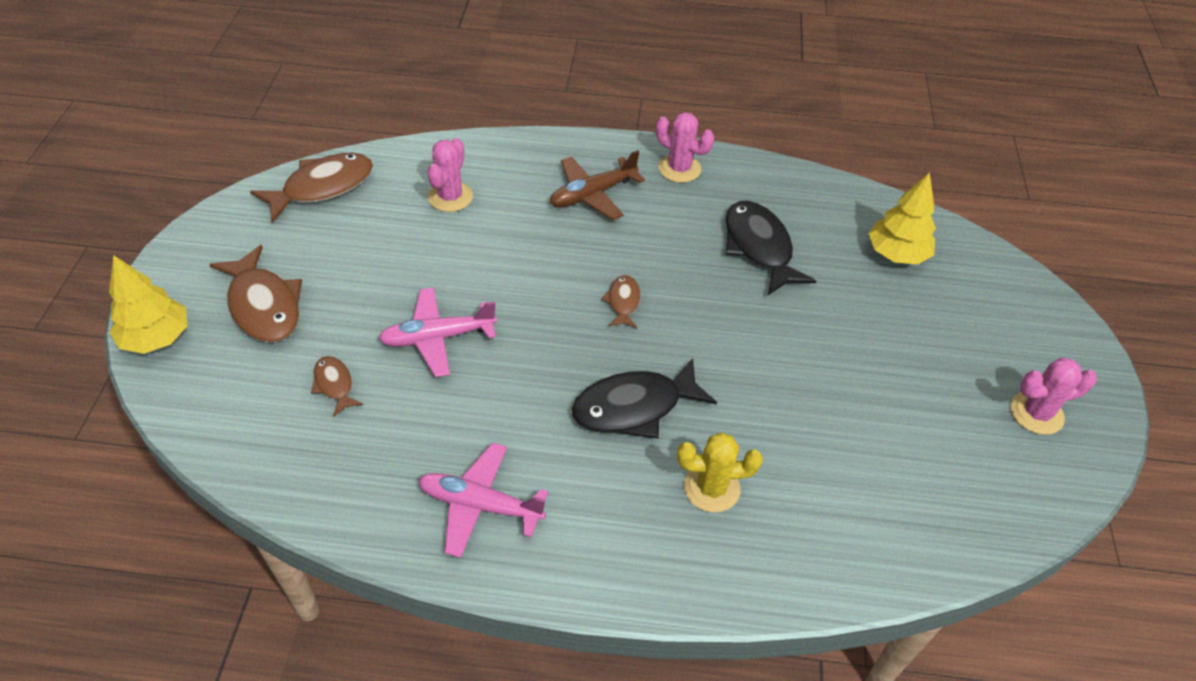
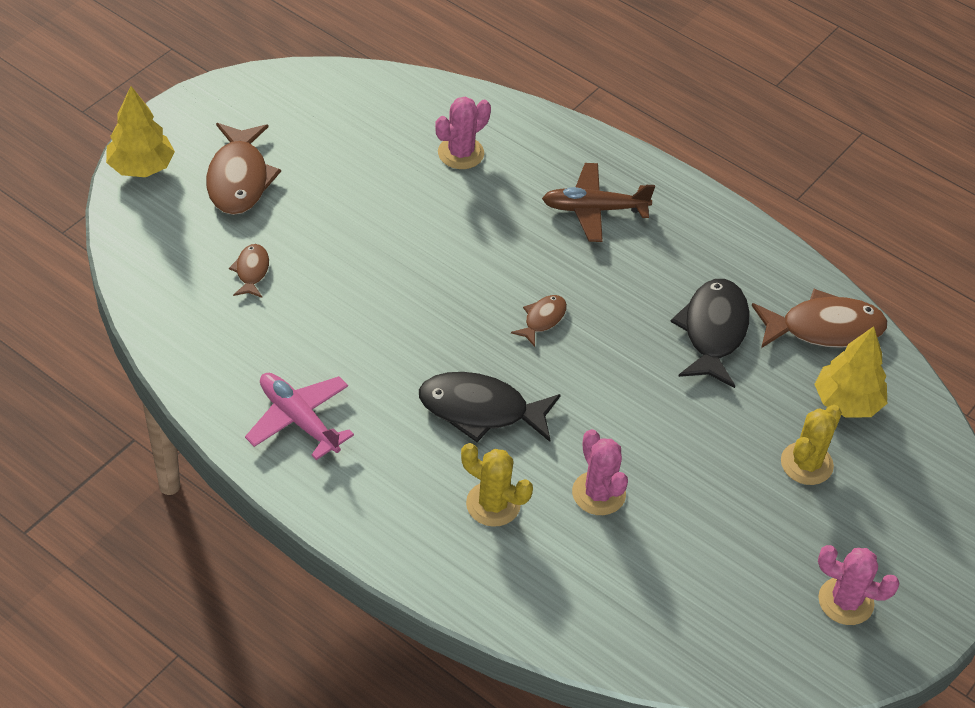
camera: 30 degrees right, 0 degrees up
brown fish [250,153,373,223] -> brown fish moved to [752,289,887,348]
pink plane [378,287,497,377] -> none
pink cactus [656,112,714,183] -> pink cactus moved to [572,429,628,515]
none -> yellow cactus [781,405,842,485]

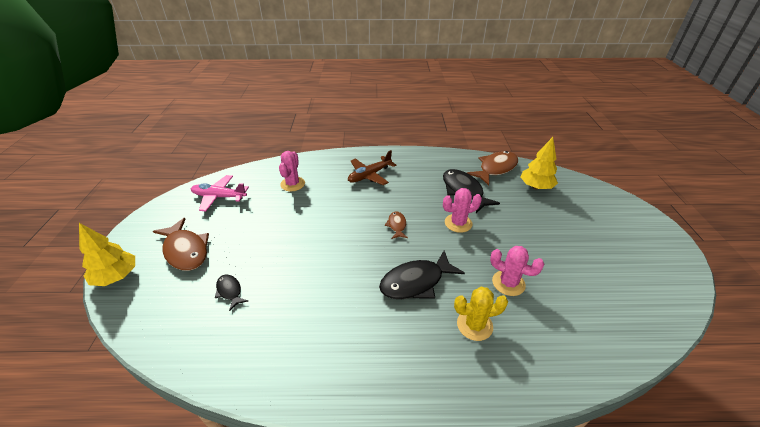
camera: 35 degrees left, 10 degrees down
brown fish [229,244,269,298] -> black fish [215,275,248,311]
pink plane [245,373,354,460] -> pink plane moved to [191,175,249,211]
yellow cactus [781,405,842,485] -> none
pink cactus [818,545,900,625] -> pink cactus moved to [443,188,482,233]

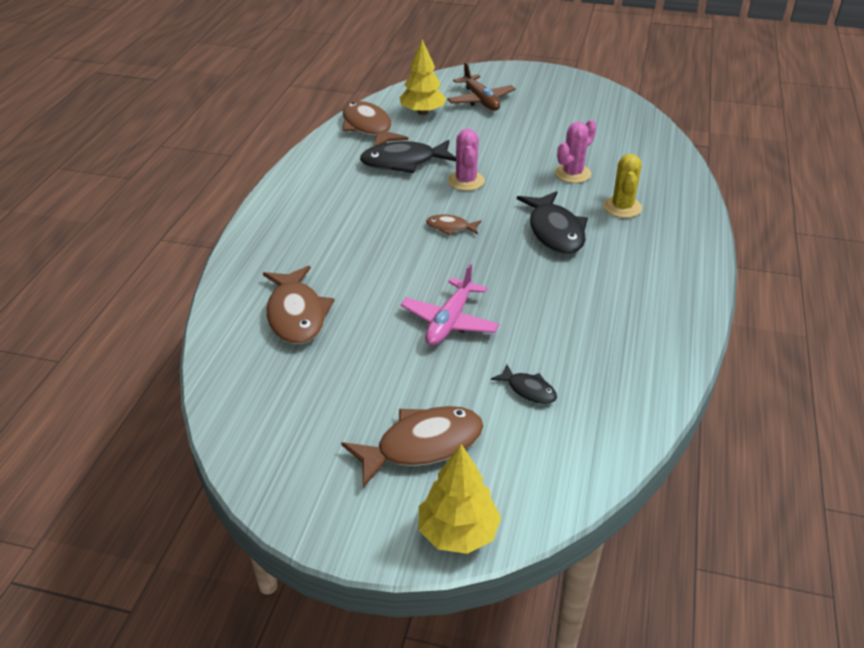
camera: 75 degrees left, 0 degrees up
pink plane [191,175,249,211] -> pink plane moved to [401,264,499,346]
black fish [215,275,248,311] -> black fish turned 120 degrees counterclockwise [491,364,557,404]
pink cactus [279,151,305,191] -> brown fish [263,266,334,344]
brown plane [348,150,396,185] -> brown plane moved to [447,62,516,111]

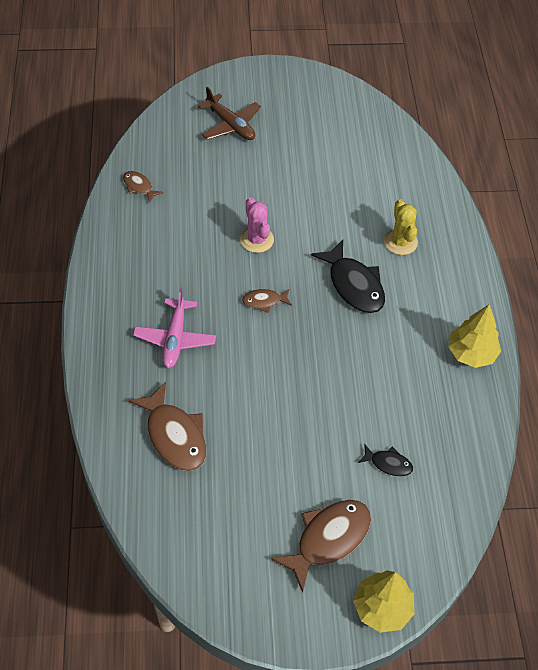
camera: 20 degrees left, 15 degrees up
brown fish [343,101,408,147] -> brown fish [123,171,163,203], size x0.52
black fish [360,140,456,173] -> none
yellow tree [399,39,446,115] -> yellow tree moved to [448,305,501,368]
pink plane [401,264,499,346] -> pink plane moved to [133,287,216,368]
pink cactus [555,120,597,183] -> none

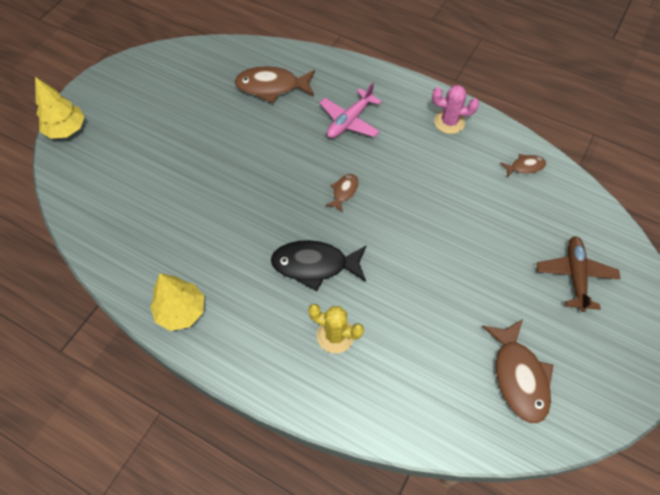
camera: 125 degrees right, 5 degrees up
pink plane [133,287,216,368] -> pink plane turned 90 degrees counterclockwise [320,82,382,138]
brown plane [198,87,261,140] -> brown plane turned 105 degrees clockwise [537,236,620,312]
pink cactus [240,197,274,253] -> pink cactus moved to [432,85,479,134]
brown fish [271,500,371,593] -> brown fish moved to [482,319,553,423]
black fish [358,444,413,476] -> none

